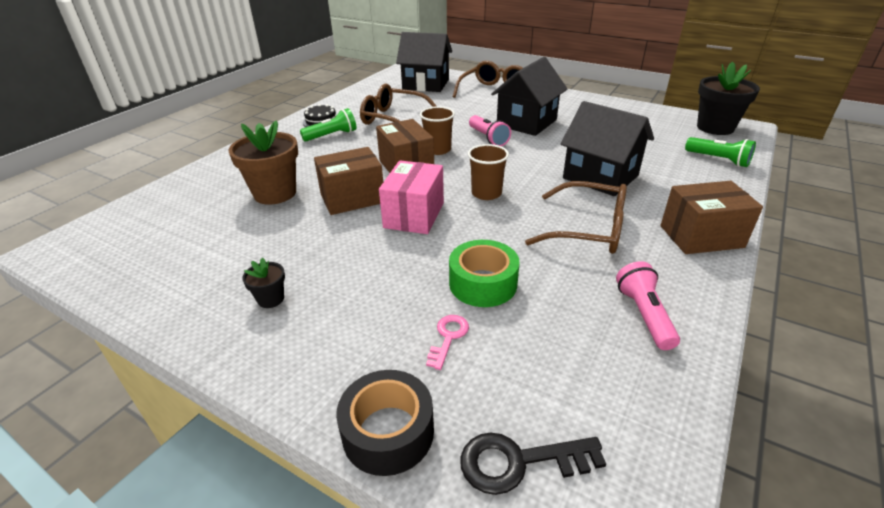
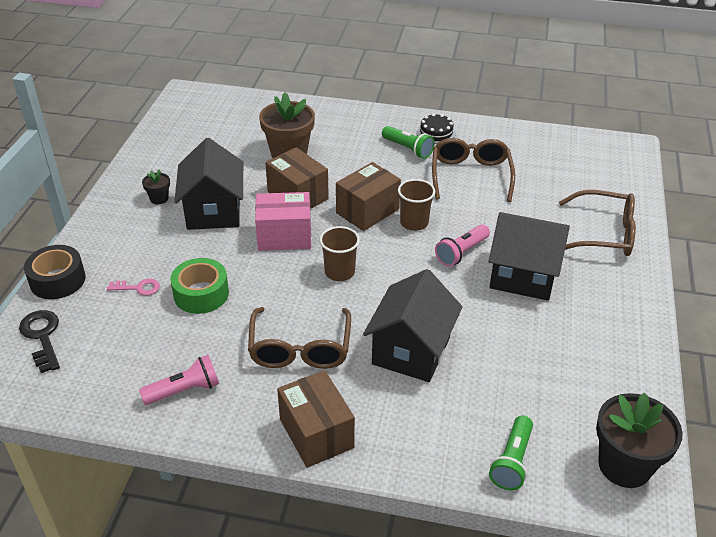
camera: 70 degrees right, 5 degrees up
black house [396,32,452,92] -> black house moved to [174,138,243,230]

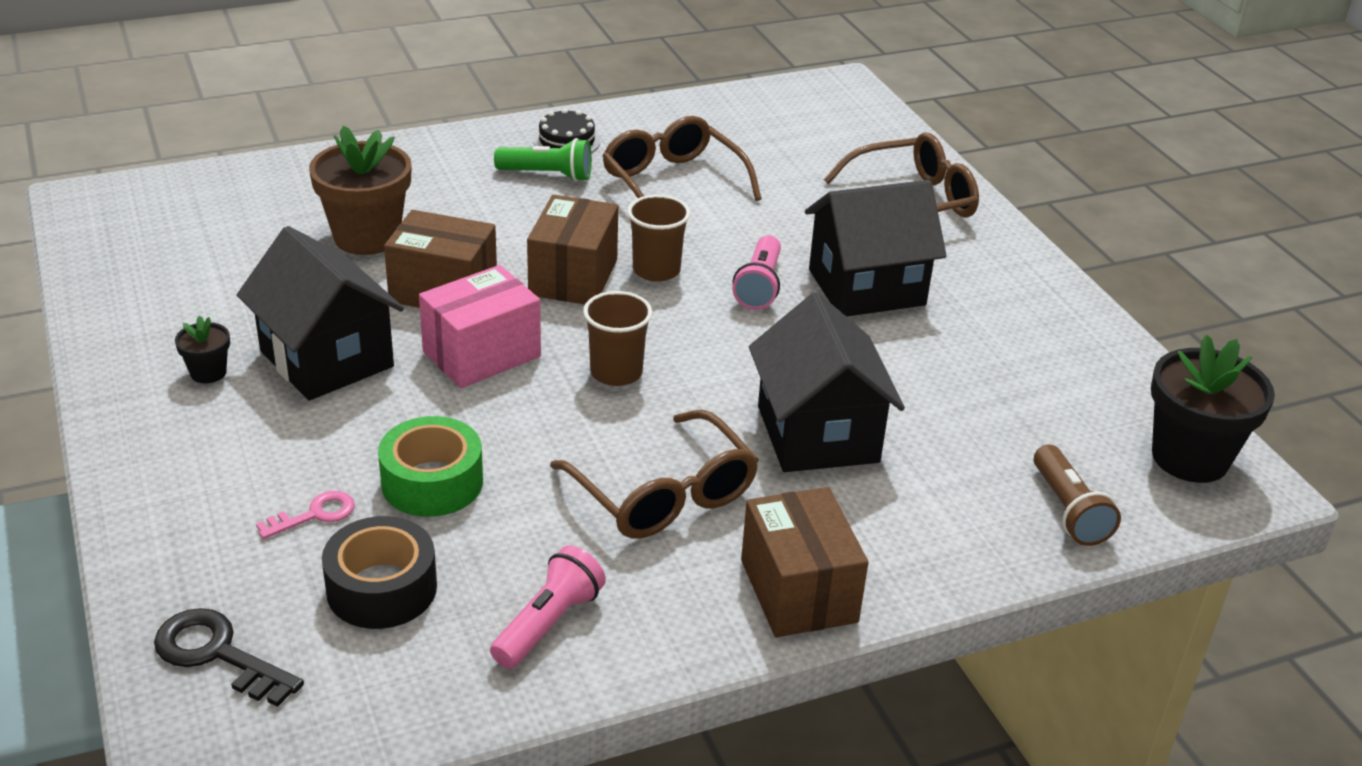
camera: 35 degrees left, 5 degrees down
black tape [24,245,86,299] -> black tape moved to [322,516,437,629]
brown box [277,370,355,468] -> brown box turned 45 degrees clockwise [741,487,868,637]
green flashlight [489,415,533,490] -> brown flashlight [1034,444,1121,546]

